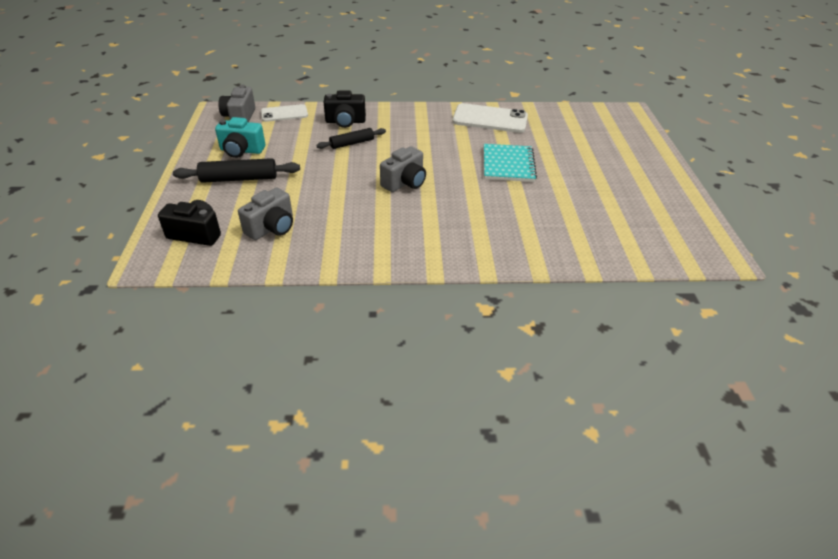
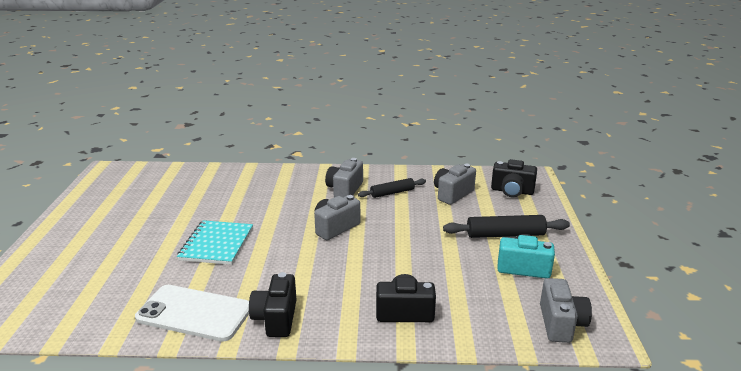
camera: 175 degrees left, 15 degrees down
white phone [261,104,308,122] -> none
black rolling pin [316,128,386,149] -> black rolling pin moved to [358,178,426,198]
none -> black camera [249,272,297,337]
none -> grey camera [325,158,363,197]

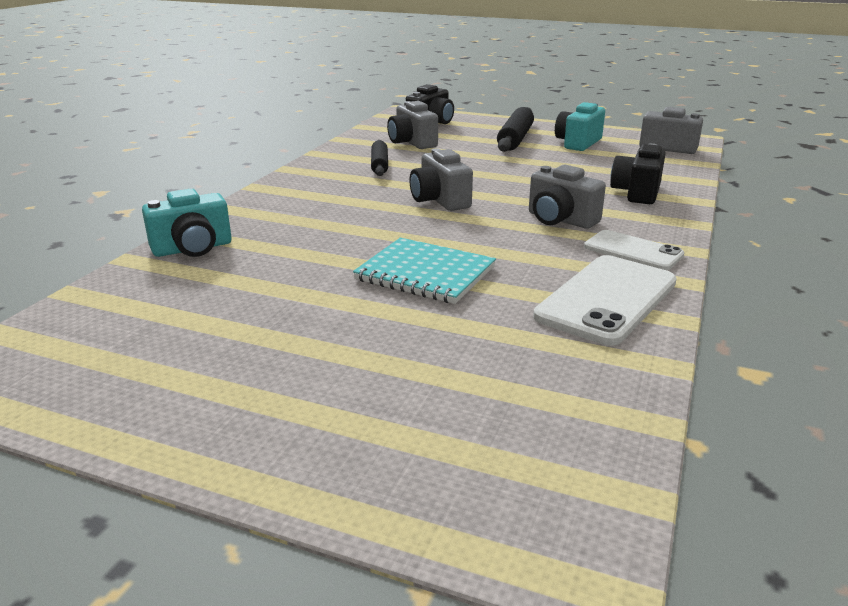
camera: 70 degrees left, 0 degrees up
black camera [249,272,297,337] -> white phone [584,230,684,270]
grey camera [325,158,363,197] -> grey camera moved to [529,165,606,229]
none -> turquoise camera [142,189,232,257]

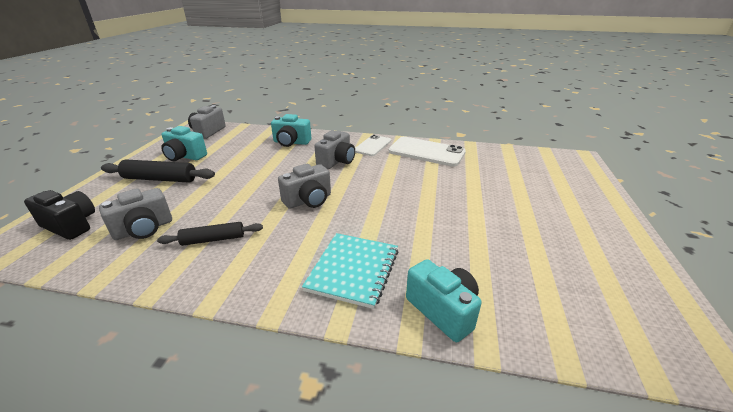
camera: 100 degrees left, 5 degrees up
turquoise notebook [353,238,496,304] -> turquoise notebook moved to [302,233,399,309]
black camera [610,143,666,204] -> turquoise camera [271,114,311,147]

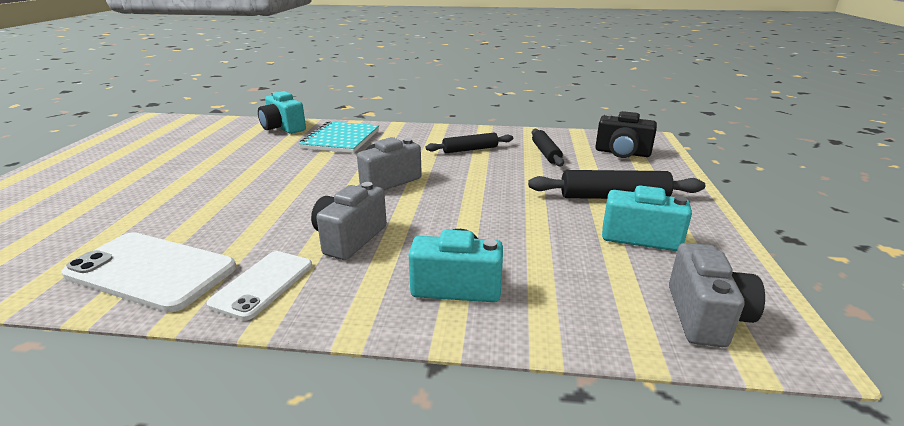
camera: 175 degrees right, 5 degrees down
grey camera [99,188,172,240] -> black rolling pin [532,129,564,166]

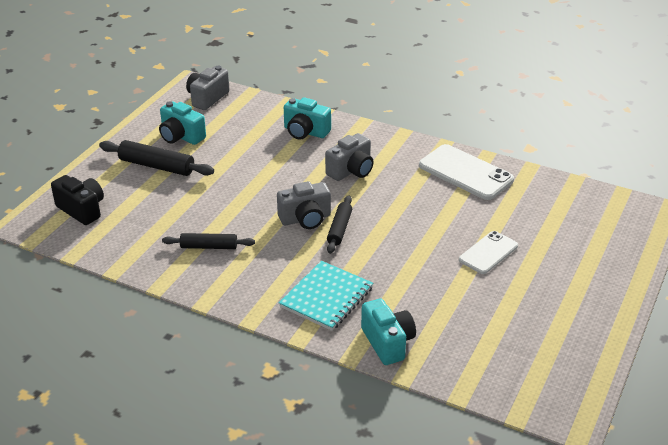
camera: 160 degrees left, 10 degrees up
white phone [206,251,312,320] -> white phone moved to [459,231,518,274]
black rolling pin [532,129,564,166] -> black rolling pin moved to [327,195,352,254]

